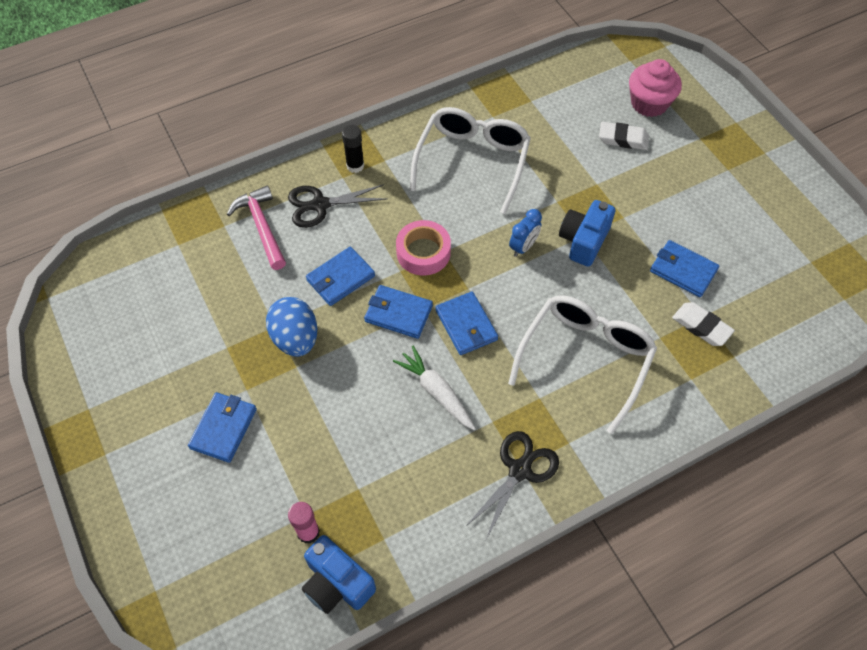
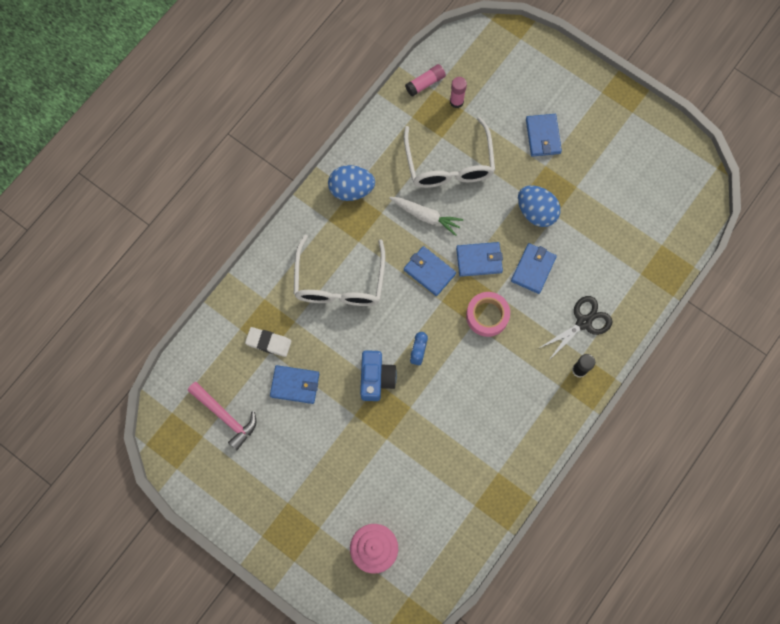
camera: 155 degrees right, 15 degrees up
pink hammer [227,185,286,270] -> pink hammer moved to [188,382,256,451]
blue camera [302,535,376,614] -> pink glue stick [405,64,446,97]
white glasses [410,107,531,214] -> white glasses moved to [404,117,495,188]
black scissors [465,431,559,540] -> blue egg [328,165,375,201]
white eraser [599,122,649,150] -> none

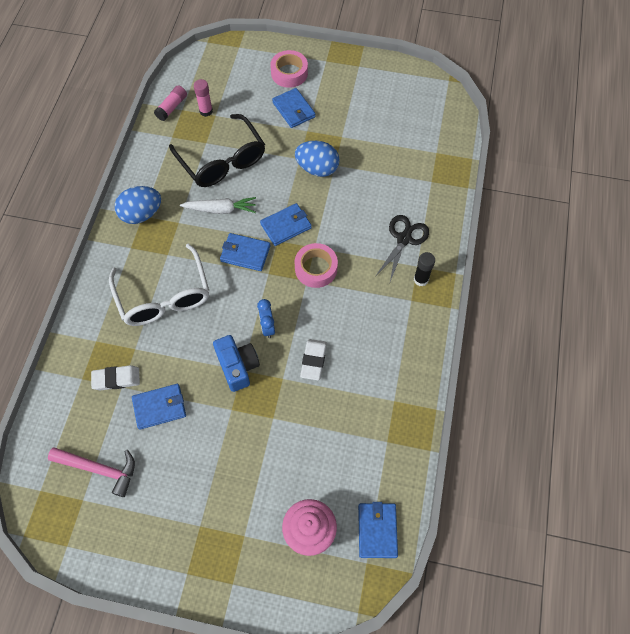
camera: 25 degrees left, 10 degrees down
white glasses [404,117,495,188] -> black glasses [169,114,265,187]
blue wallet [511,243,557,294] -> blue wallet moved to [358,502,398,558]
none -> pink tape [270,50,308,88]
none -> white eraser [300,339,327,380]

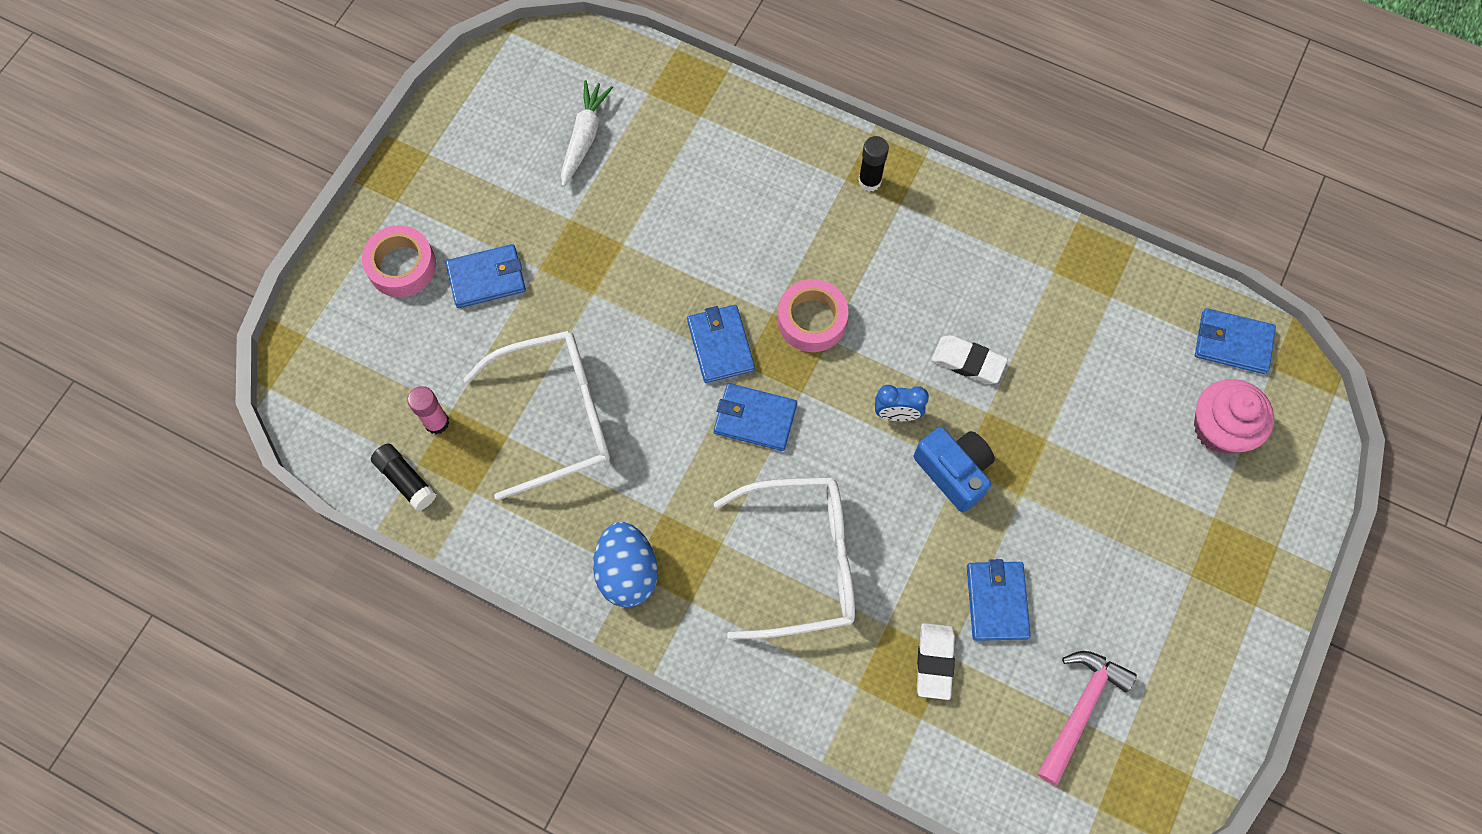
camera: 75 degrees left, 5 degrees up
pink glue stick [154,85,187,121] -> black glue stick [371,443,436,511]
black glasses [169,114,265,187] -> white glasses [463,331,610,501]
white carrot [180,197,256,214] -> white carrot moved to [561,80,613,187]
blue camera [213,335,260,392] -> blue camera turned 60 degrees clockwise [914,427,995,512]
blue wallet [220,233,271,271] -> blue wallet turned 75 degrees clockwise [714,383,797,451]
blue egg [295,141,340,177] -> none
black scissors [375,215,429,282] -> none

